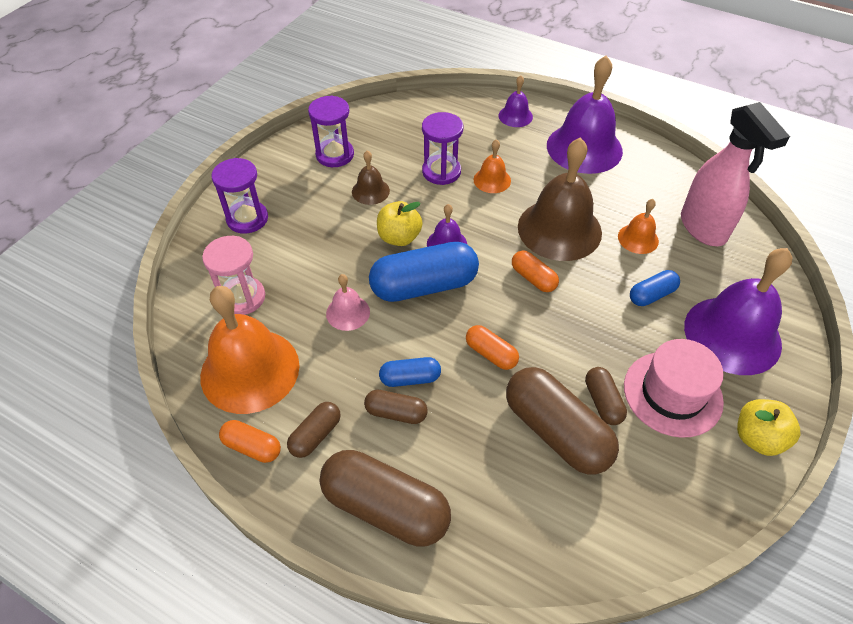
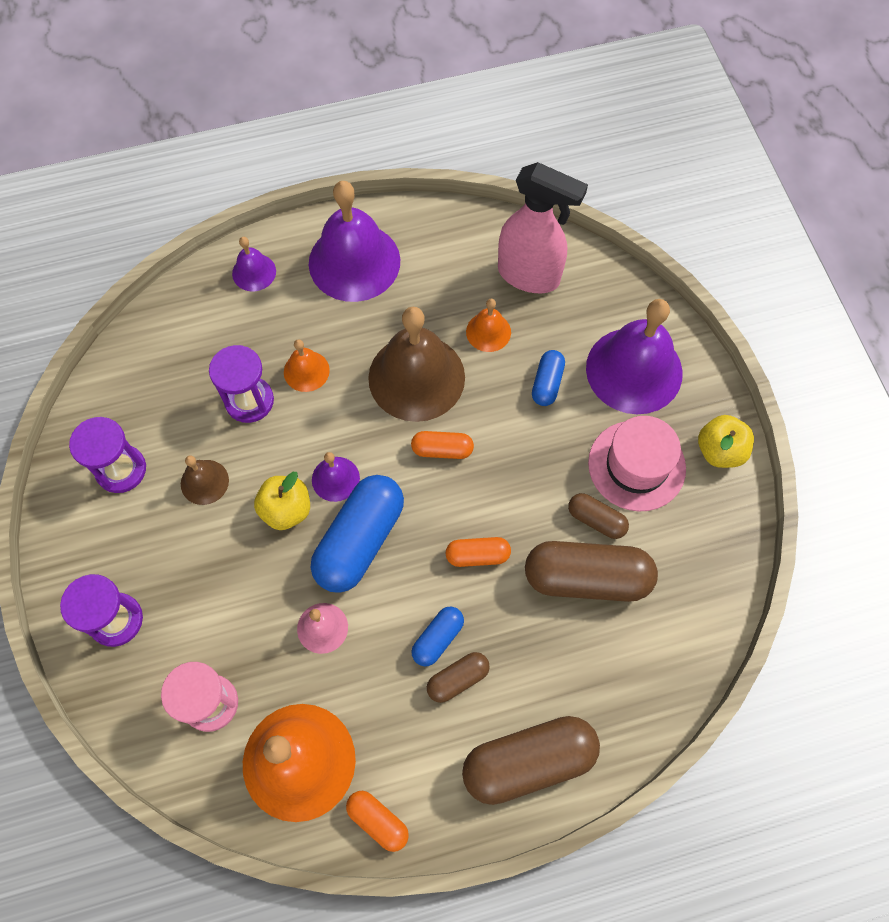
camera: 45 degrees left, 15 degrees up
orange capsule [219,420,281,463] -> orange capsule turned 60 degrees clockwise [346,791,409,852]
brown capsule [287,402,340,458] -> none

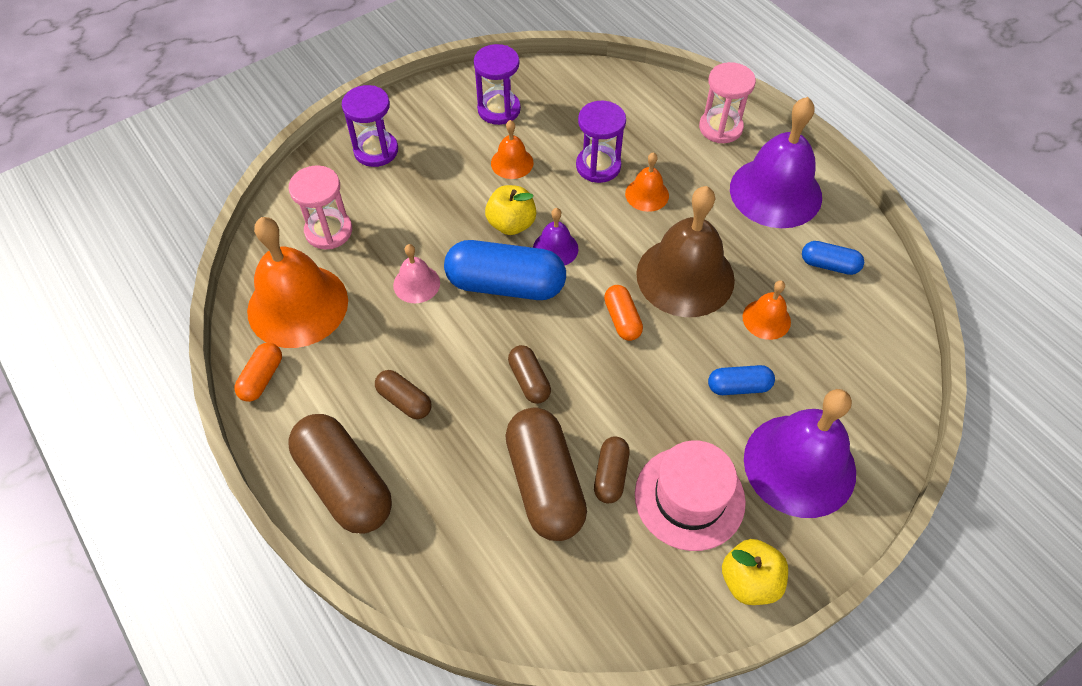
camera: 70 degrees right, 10 degrees down
brown bell [181,455,229,505] -> orange bell [491,120,534,179]
purple bell [232,237,276,291] -> pink hourglass [699,62,756,143]
blue capsule [411,607,464,666] -> blue capsule moved to [802,241,864,275]
orange capsule [446,537,511,567] -> brown capsule [508,345,551,404]
pink spray bottle [498,162,588,293] -> none

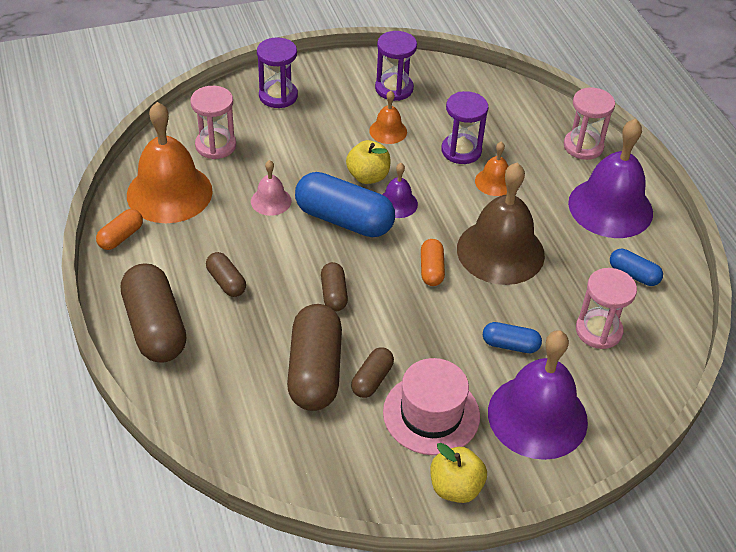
camera: 15 degrees right, 10 degrees down
orange bell [743,280,791,340] -> none
none -> pink hourglass [576,268,637,349]

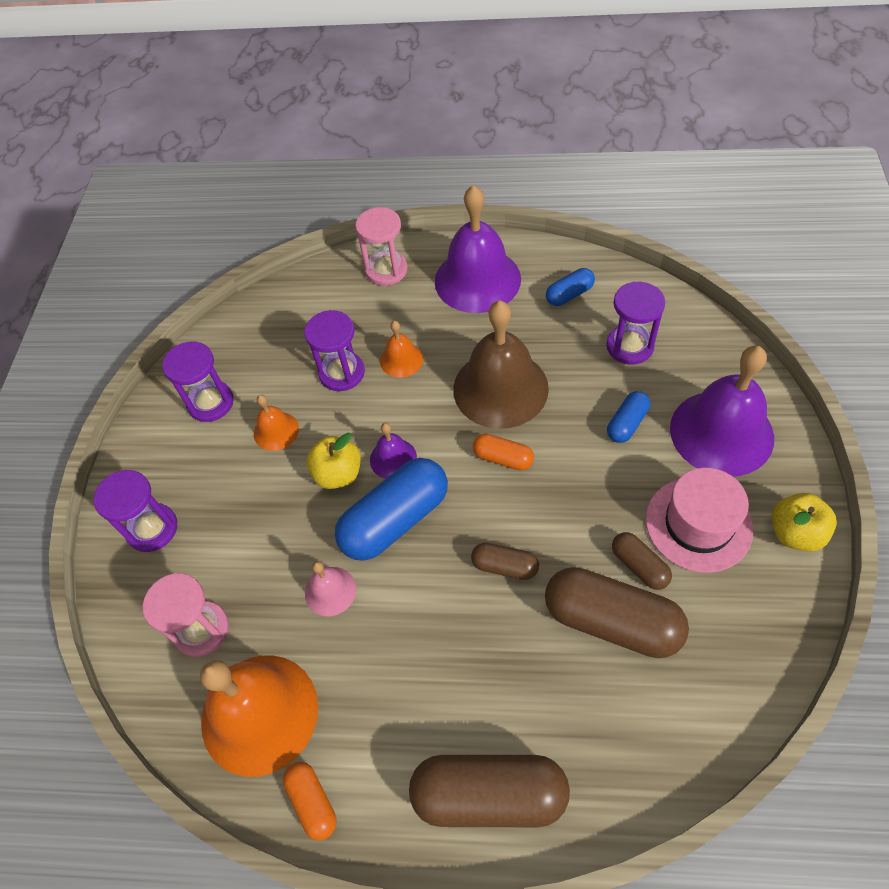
camera: 60 degrees left, 10 degrees up
brown capsule [206,252,246,297] -> none
pink hourglass [576,268,637,349] -> purple hourglass [606,282,665,365]

